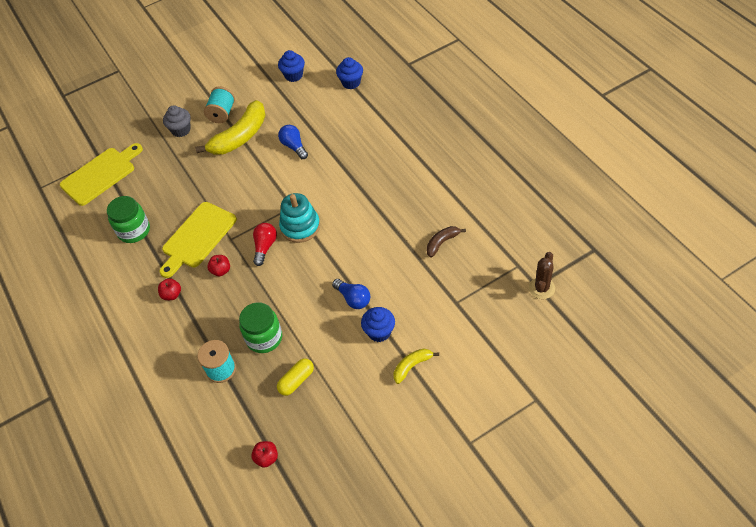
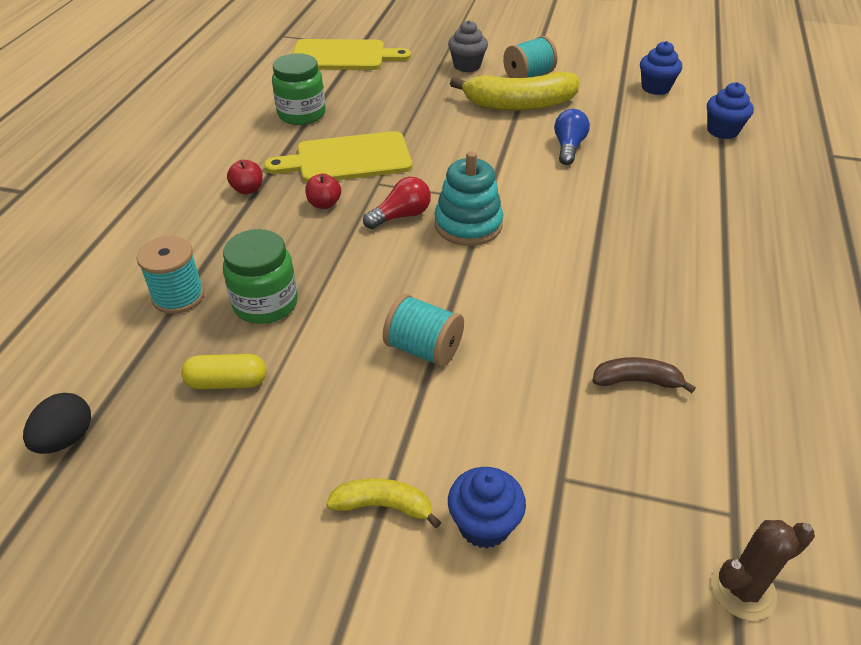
camera: 40 degrees right, 10 degrees down
red apple [251,441,278,468] -> black egg [23,393,91,454]
blue light bulb [332,279,370,309] -> turquoise spool [383,294,464,367]
blue cupcake [361,307,395,342] -> blue cupcake moved to [448,467,526,549]

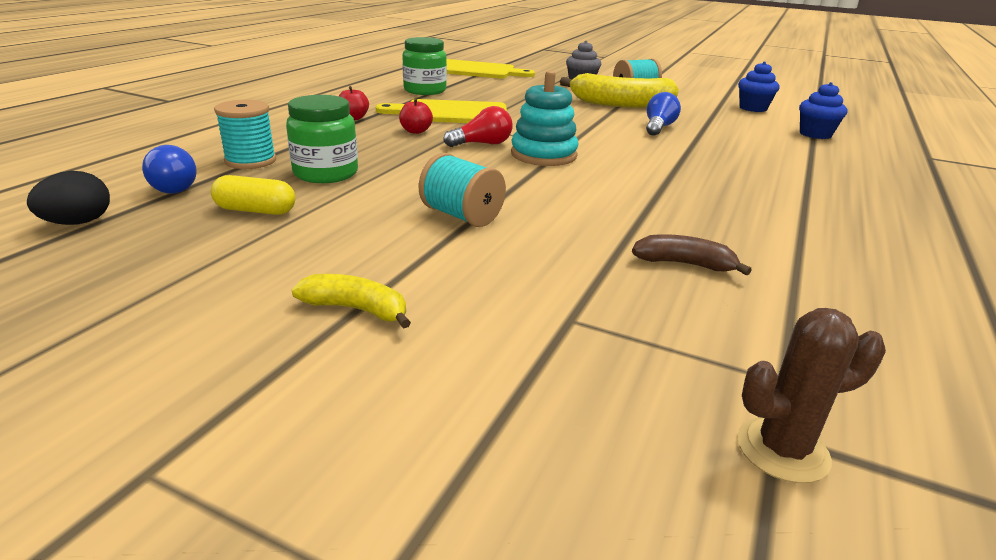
camera: 10 degrees right, 15 degrees down
blue cupcake [448,467,526,549] -> none
none -> blue light bulb [142,145,197,194]

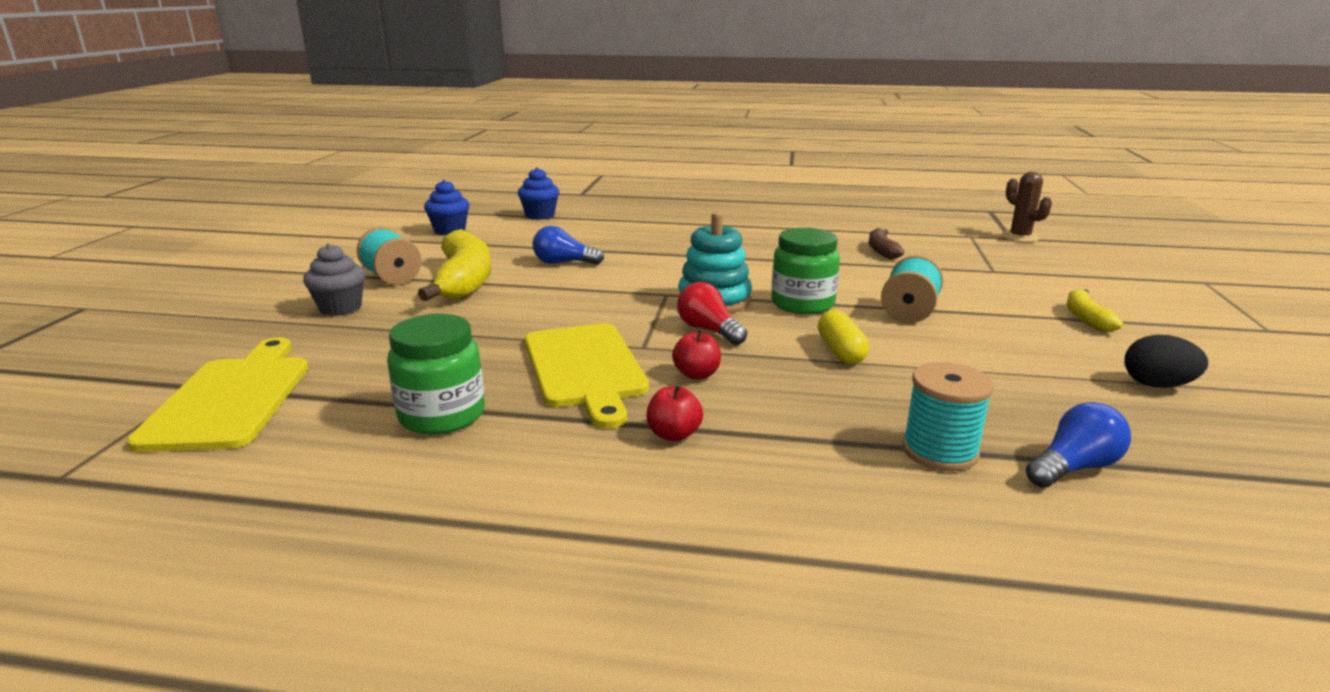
camera: 105 degrees left, 5 degrees down
black egg [27,171,110,225] -> black egg moved to [1124,335,1208,388]
yellow capsule [211,175,295,215] -> yellow capsule moved to [818,310,869,364]
green jar [286,95,358,183] -> green jar moved to [771,228,840,314]

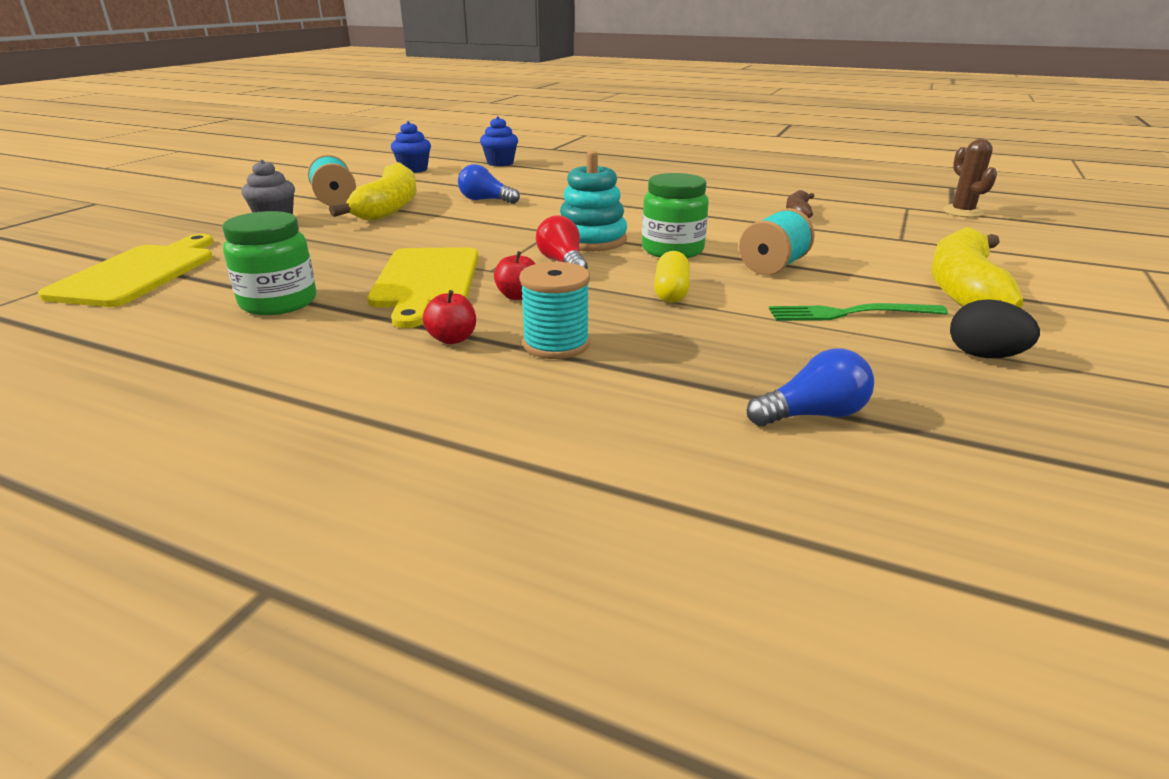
camera: 15 degrees right, 5 degrees up
turquoise spool [902,362,994,471] -> turquoise spool moved to [519,262,590,359]
yellow banana [1067,289,1123,332] -> yellow banana [931,227,1023,308], size x1.98
none -> green fork [769,303,948,321]

